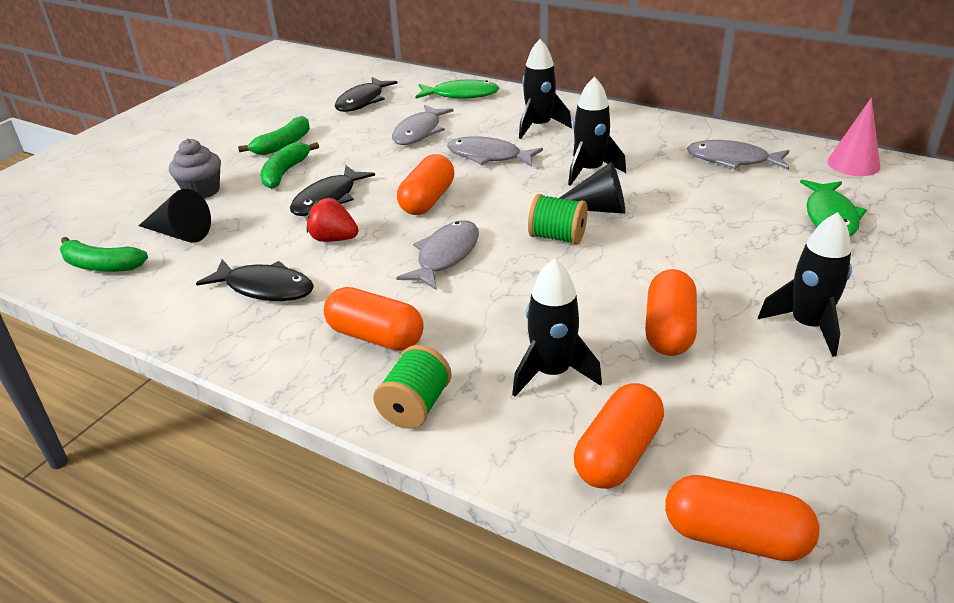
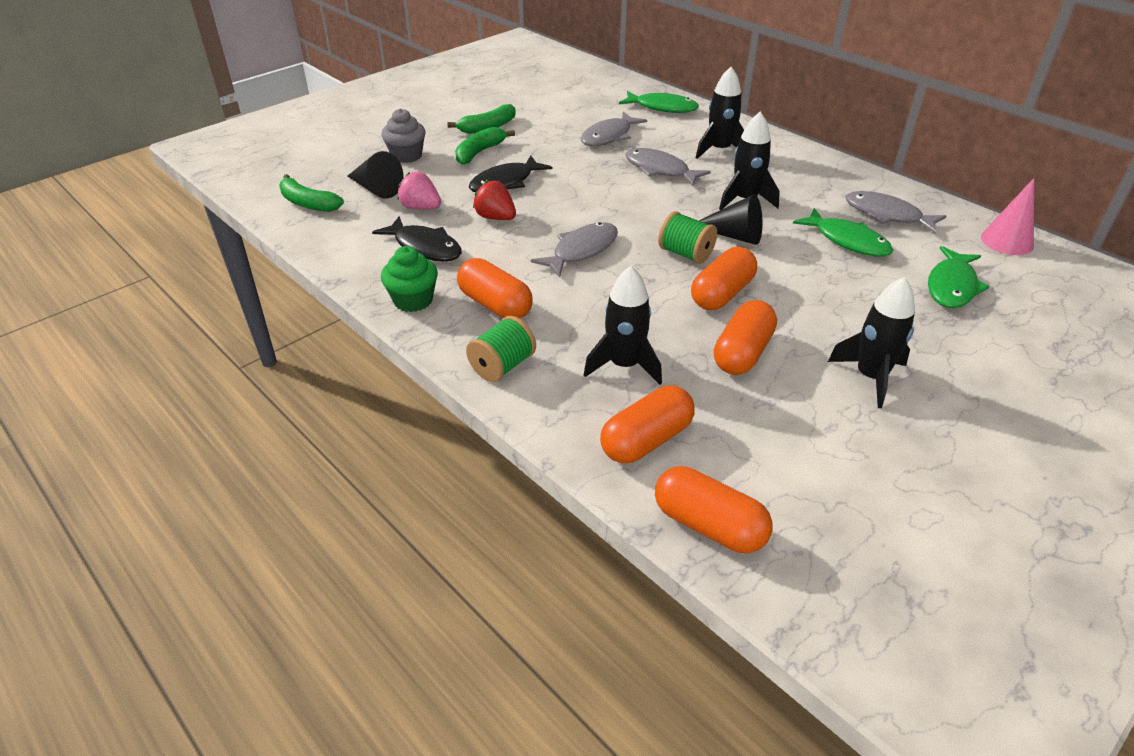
camera: 15 degrees right, 5 degrees up
black fish [335,77,397,112] -> none
orange capsule [397,154,455,215] -> orange capsule moved to [691,247,757,310]
none -> green cupcake [381,246,438,312]
none -> pink strawberry [398,172,441,210]
none -> green fish [793,208,893,257]

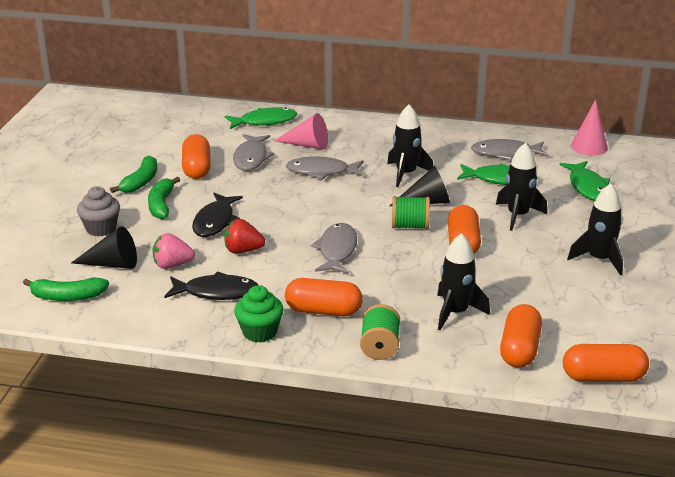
camera: 35 degrees left, 10 degrees down
black rocket [696,67,744,159] -> black rocket moved to [496,143,547,231]
orange capsule [714,300,777,375] -> orange capsule moved to [182,134,210,179]
none -> pink cone [274,113,328,149]

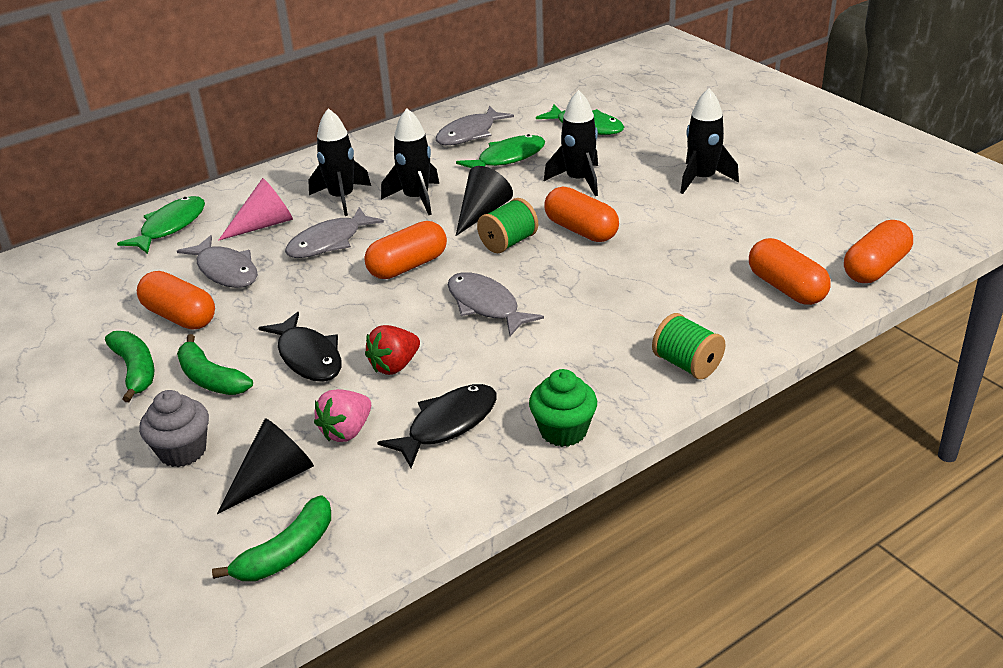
camera: 45 degrees left, 5 degrees up
orange capsule [285,278,363,316] -> orange capsule moved to [364,221,447,279]
black rocket [437,233,490,330] -> black rocket moved to [308,108,371,216]
pink cone [571,99,608,156] -> none

